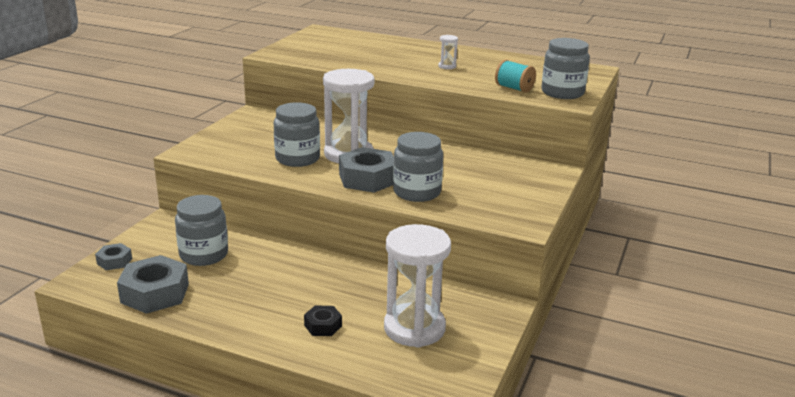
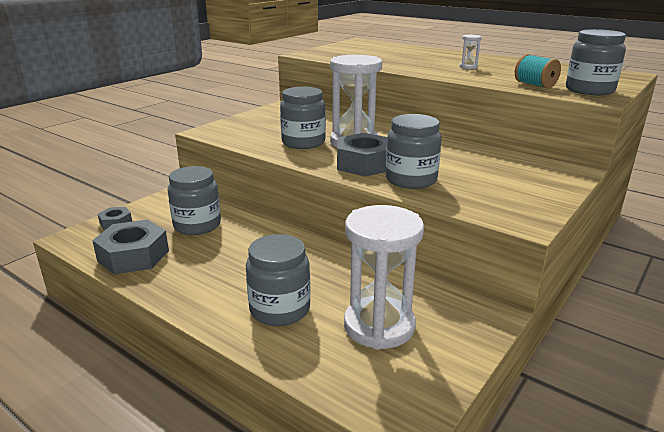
camera: 15 degrees right, 0 degrees up
black nut [304,305,342,336] -> grey jar [246,234,311,326]

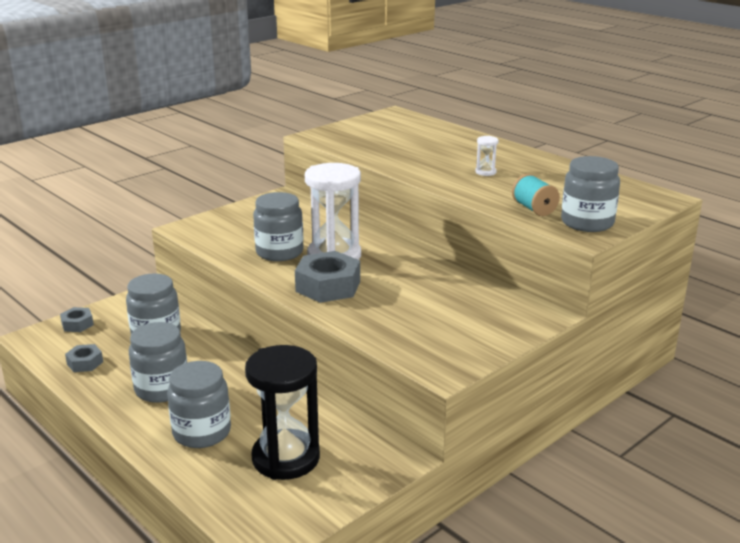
camera: 10 degrees right, 0 degrees up
grey nut [92,220,169,274] -> grey nut [65,344,103,372], size x0.52
white hourglass [344,205,424,350] -> black hourglass [245,345,320,480]
grey jar [386,114,442,189] -> grey jar moved to [129,322,187,403]

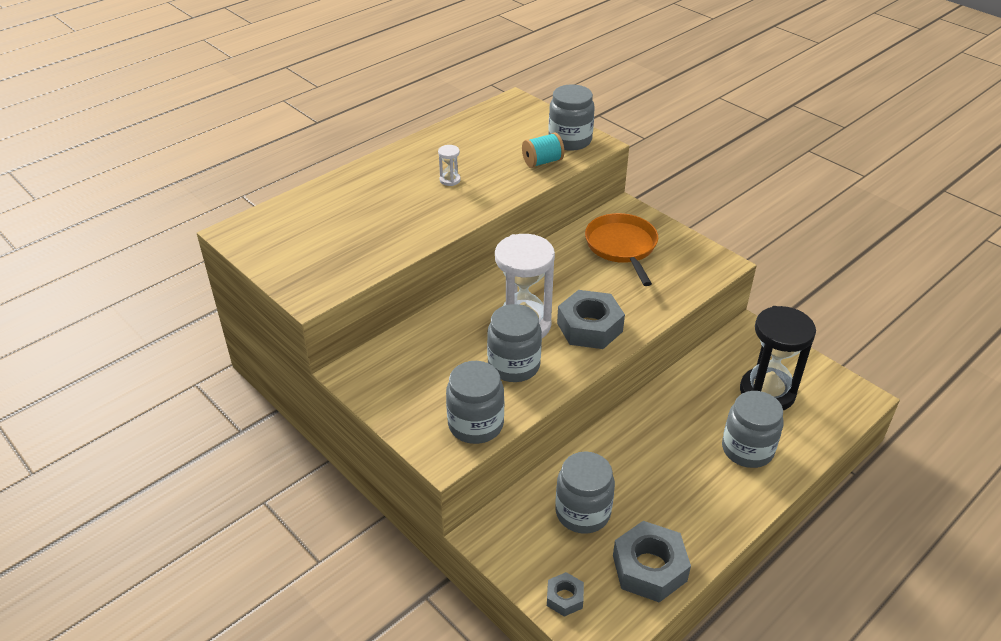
camera: 90 degrees left, 15 degrees up
grey nut [65,344,103,372] -> grey nut [613,521,691,602], size x1.92
grey jar [129,322,187,403] -> grey jar moved to [446,361,504,444]
none -> orange pan [585,213,658,286]

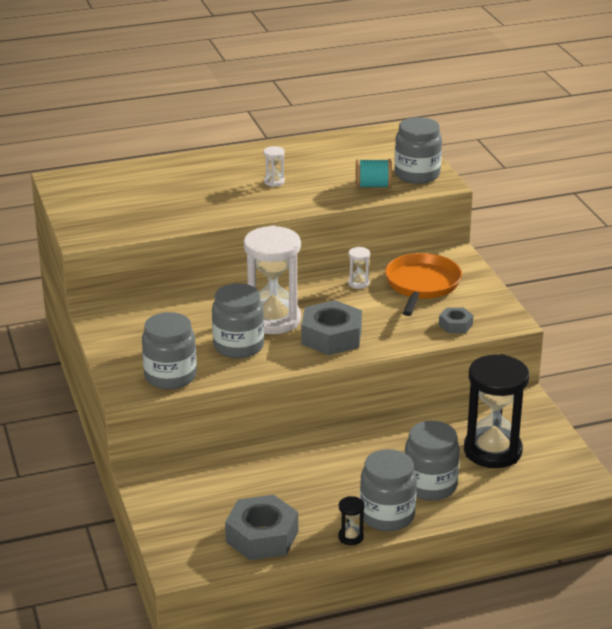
camera: 25 degrees right, 10 degrees down
grey nut [547,572,584,617] -> grey nut moved to [439,307,473,333]
grey jar [556,452,615,534] -> grey jar moved to [360,449,417,531]
none -> black hourglass [338,496,364,545]
none -> white hourglass [348,247,370,289]

